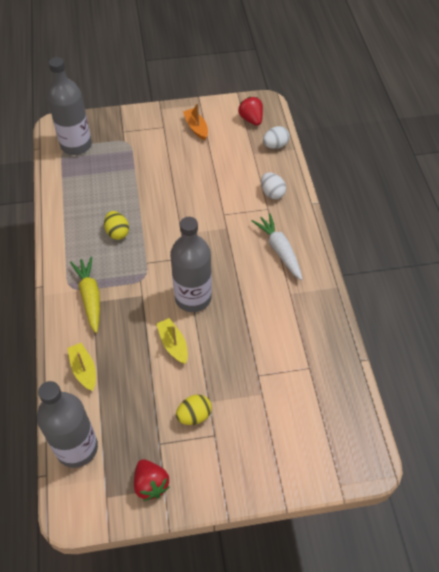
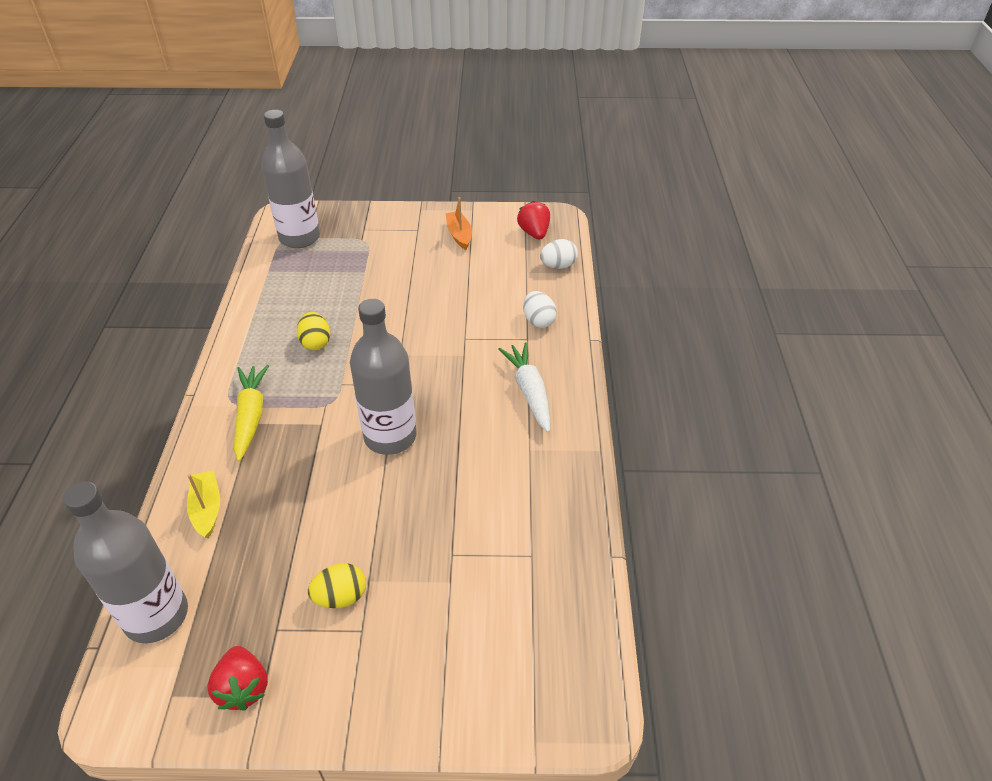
camera: 10 degrees right, 10 degrees down
yellow boat [157,318,188,364] -> none

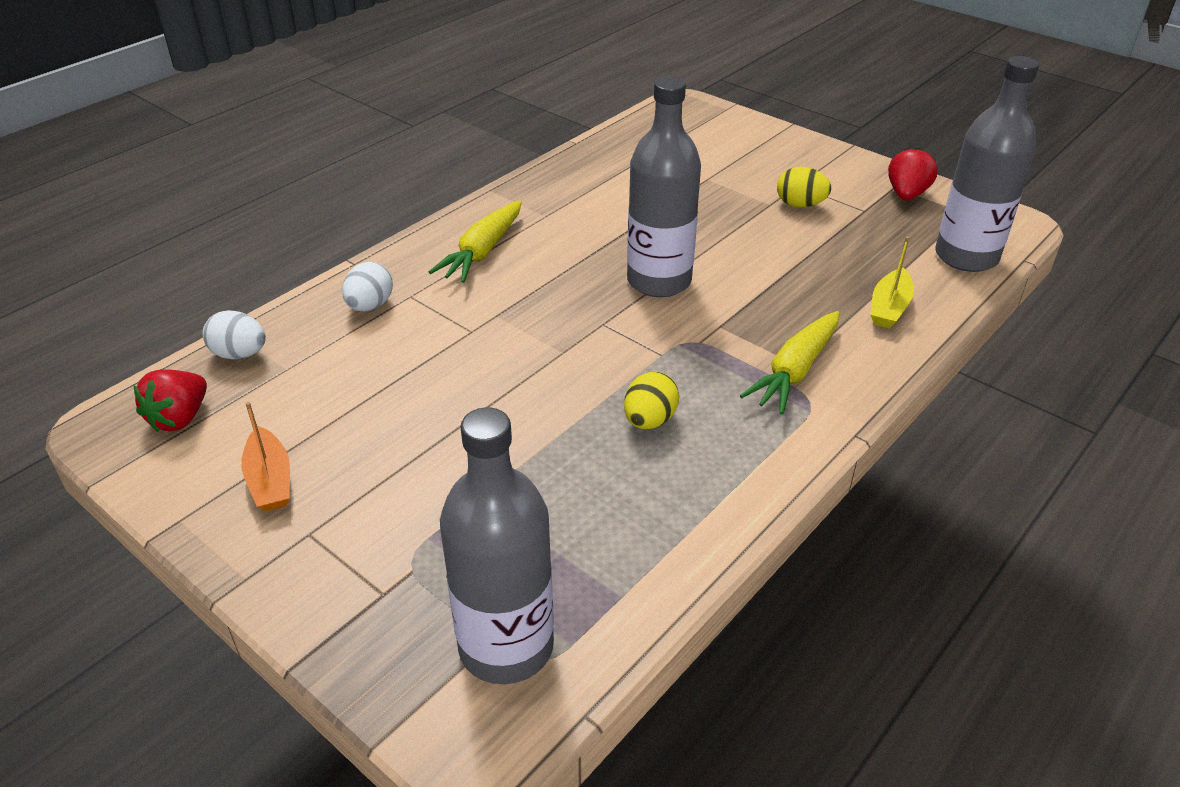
camera: 140 degrees left, 5 degrees down
orange boat [446,197,472,250] -> orange boat turned 45 degrees counterclockwise [241,402,290,511]
white carrot [498,342,550,432] -> yellow carrot [429,201,522,283]

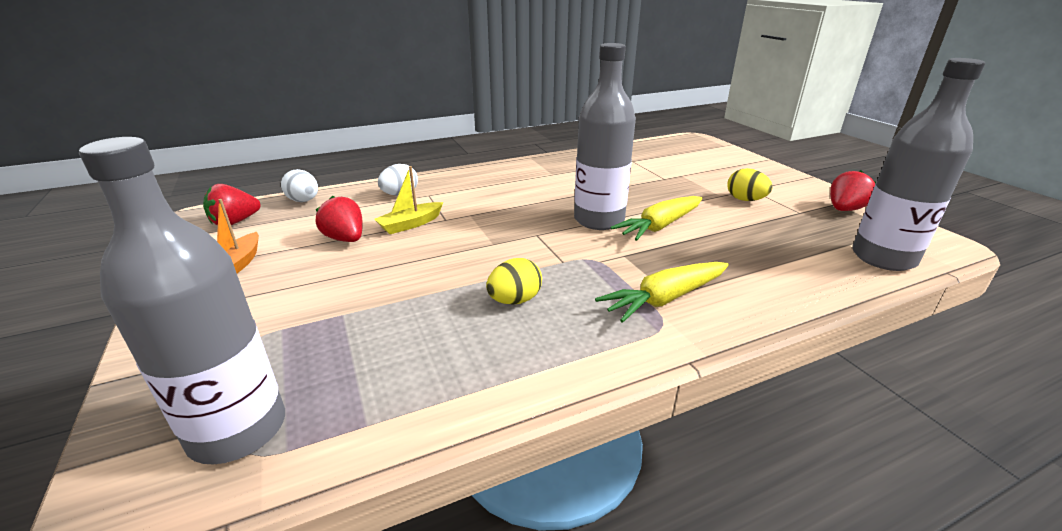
camera: 25 degrees right, 10 degrees down
yellow carrot [429,201,522,283] -> yellow carrot moved to [610,196,702,241]
yellow boat [870,237,914,329] -> yellow boat moved to [374,166,443,234]
none -> red strawberry [315,196,363,242]

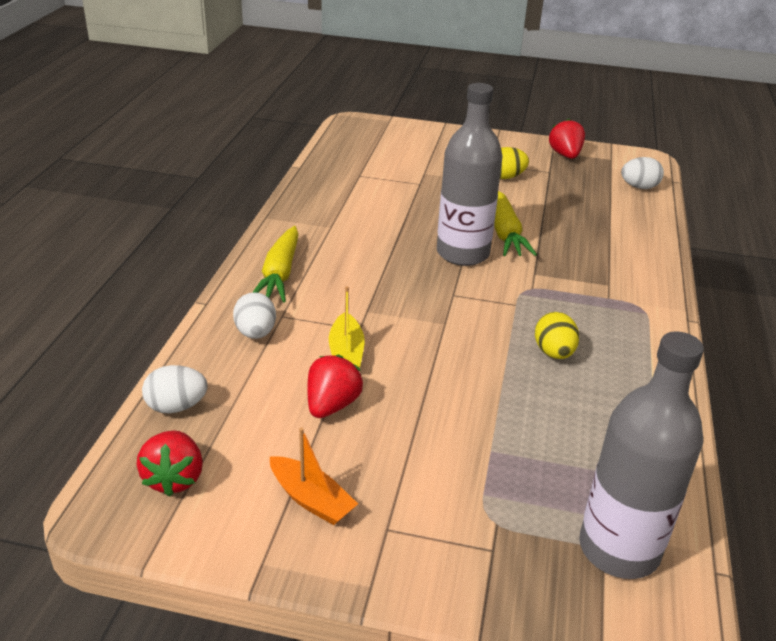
camera: 55 degrees left, 5 degrees up
red strawberry [315,196,363,242] -> red strawberry turned 120 degrees clockwise [307,355,363,418]
yellow carrot [595,262,729,323] -> yellow carrot moved to [253,226,299,303]
grey bottle [852,58,985,271] -> white egg [621,157,664,189]

